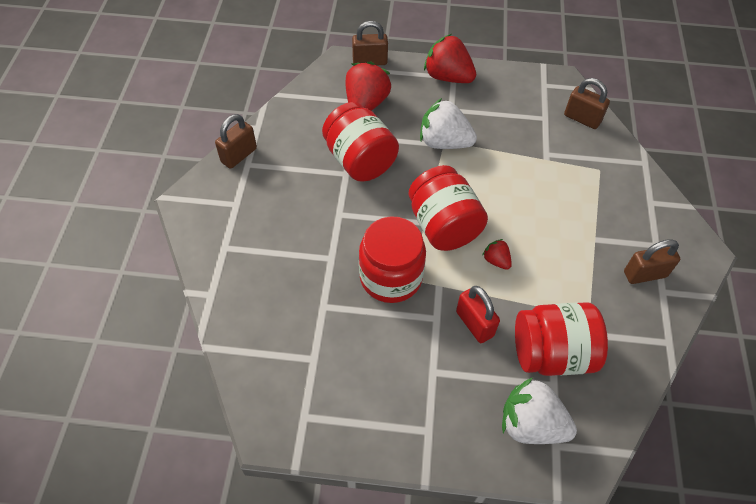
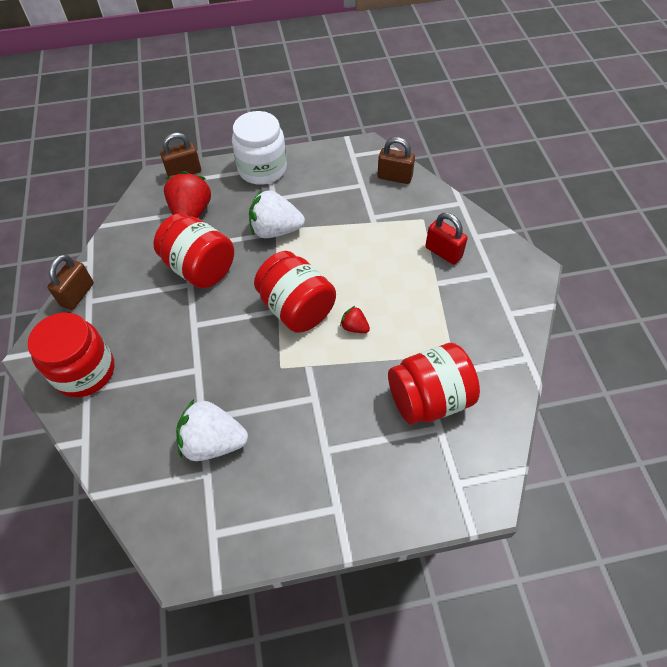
camera: 15 degrees left, 0 degrees up
red jar [359,216,426,303] -> red jar moved to [28,312,114,397]
red strawberry [424,34,476,83] -> white jar [232,111,287,185]
red padlock [456,286,500,343] -> red padlock moved to [425,213,468,265]
white strawberry [502,377,577,444] -> white strawberry moved to [176,399,248,461]
brown padlock [624,239,680,284] -> none

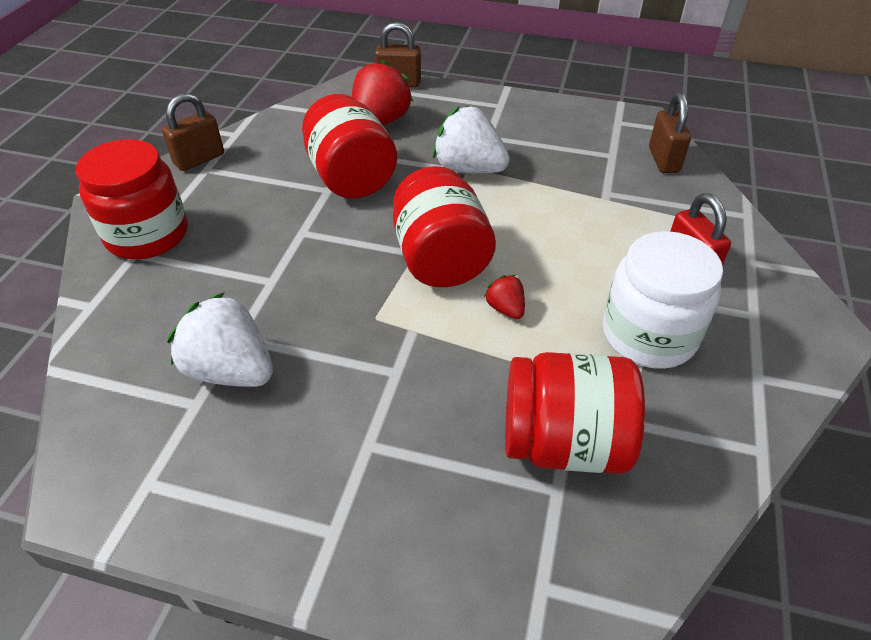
camera: 25 degrees right, 10 degrees down
white jar [232,111,287,185] -> white jar moved to [603,231,723,369]
brown padlock [377,137,415,184] -> brown padlock turned 45 degrees clockwise [649,93,691,173]

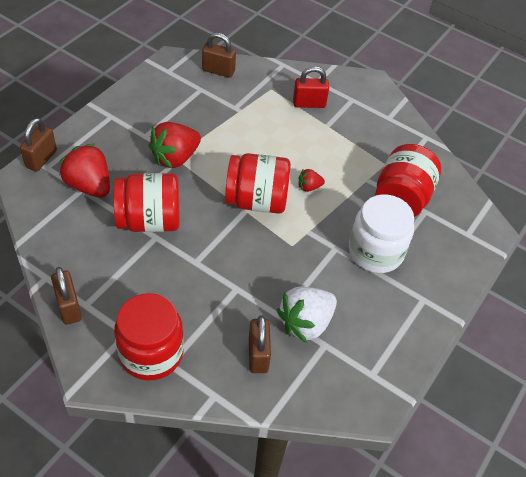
camera: 75 degrees left, 5 degrees up
white strawberry [433,106,510,173] -> red strawberry [148,122,201,168]
white jar [603,231,723,369] -> white jar moved to [349,194,414,273]
none -> brown padlock [249,316,271,373]

